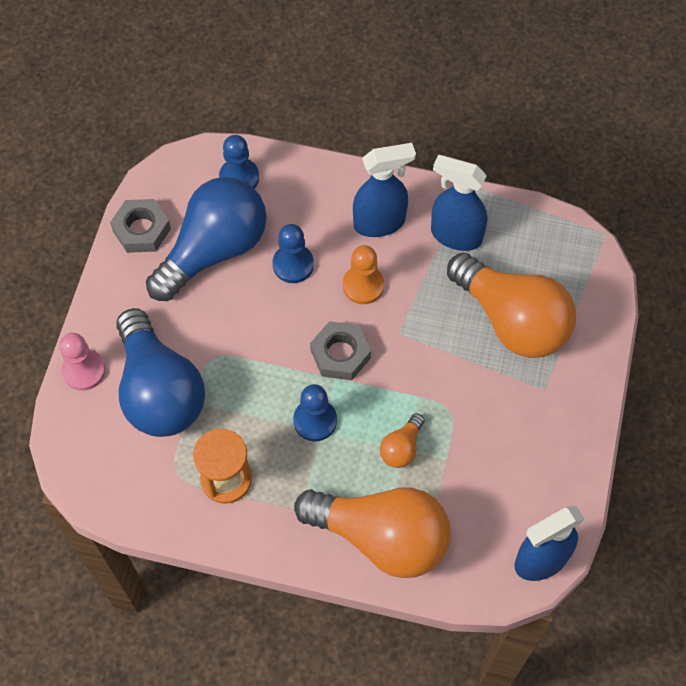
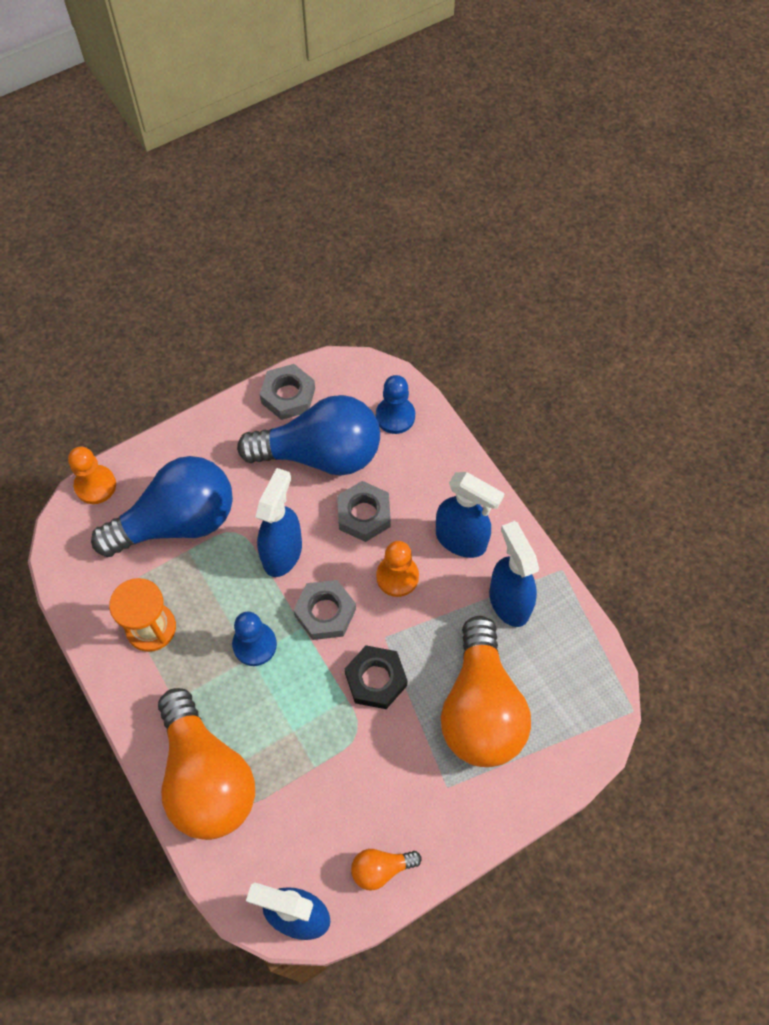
camera: 45 degrees right, 0 degrees up
pink pawn [59,333,105,391] -> none
blue light bulb [116,308,205,437] -> blue light bulb turned 135 degrees counterclockwise [91,456,233,557]
blue pawn [273,224,314,283] -> grey nut [337,481,391,542]
orange light bulb [380,413,425,468] -> orange light bulb moved to [351,849,421,891]
none -> orange pawn [68,446,116,504]
none -> blue spray bottle [256,468,302,577]
none -> black nut [345,645,408,709]

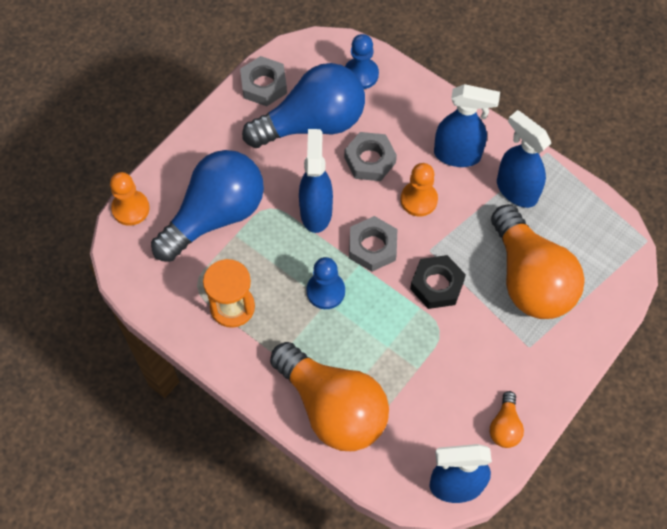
camera: 20 degrees left, 0 degrees up
orange light bulb [351,849,421,891] -> orange light bulb turned 45 degrees counterclockwise [490,391,524,448]

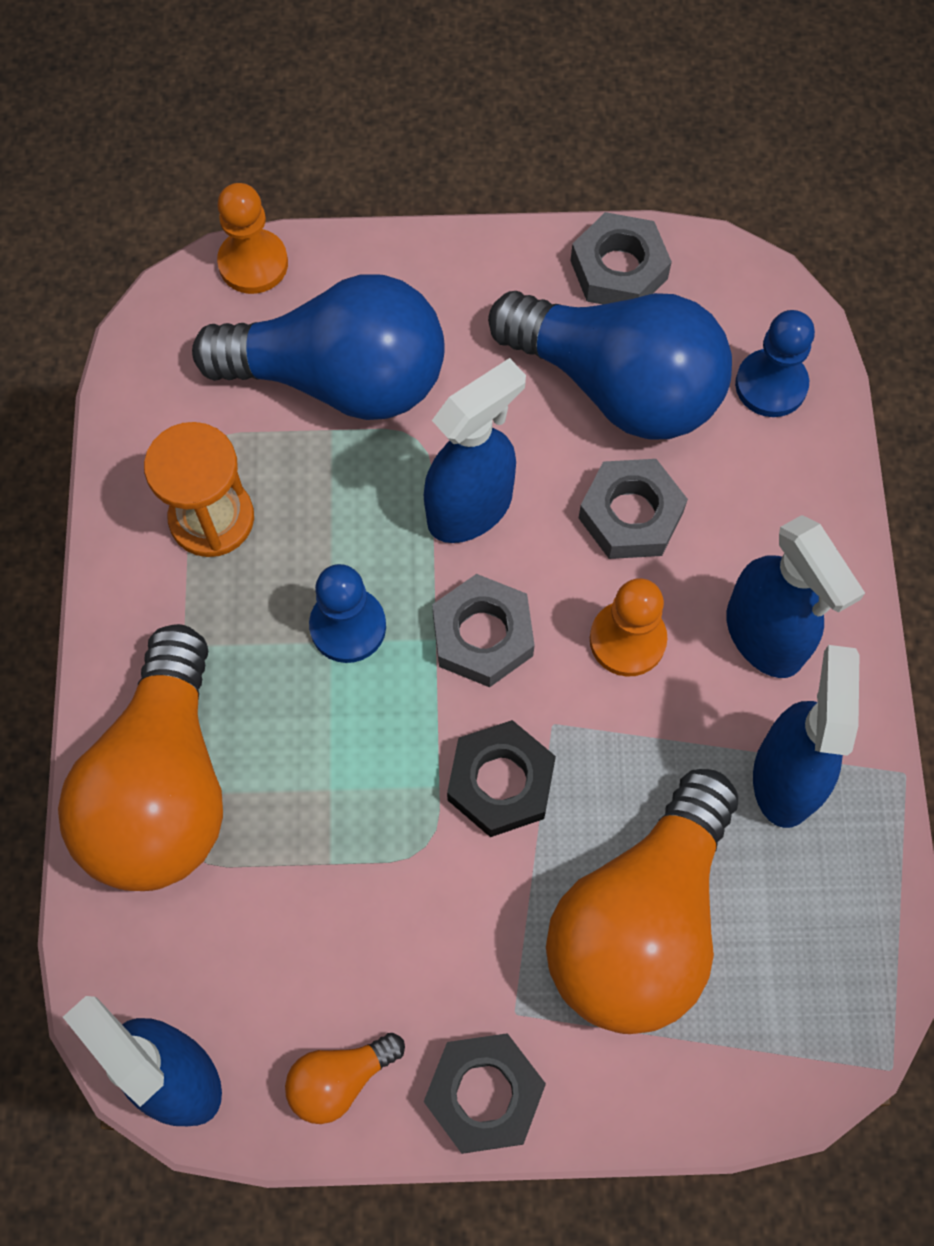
camera: 50 degrees right, 5 degrees up
none -> black nut [424,1033,546,1154]

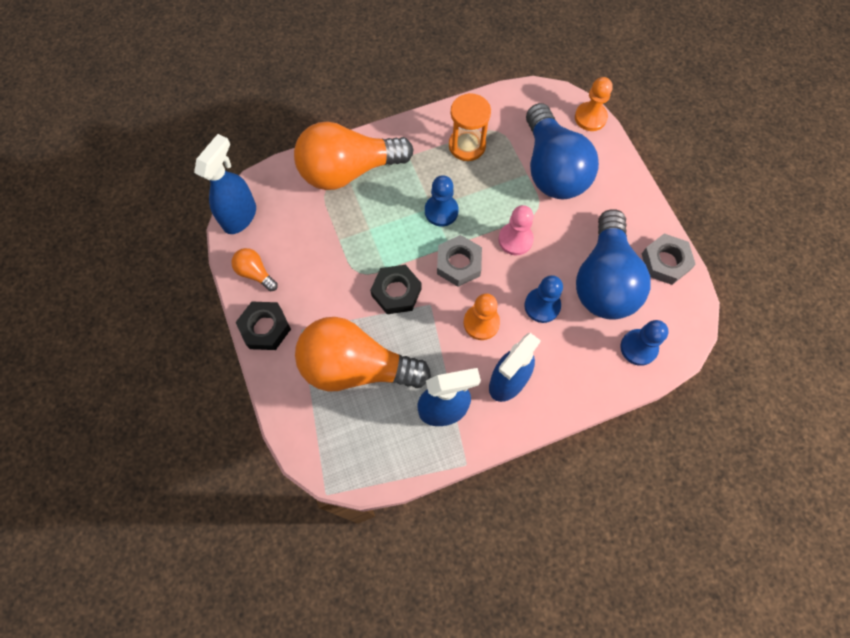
camera: 70 degrees right, 0 degrees up
blue spray bottle [424,358,526,543] -> pink pawn [498,205,534,255]
grey nut [579,459,688,559] -> blue pawn [524,275,563,323]

